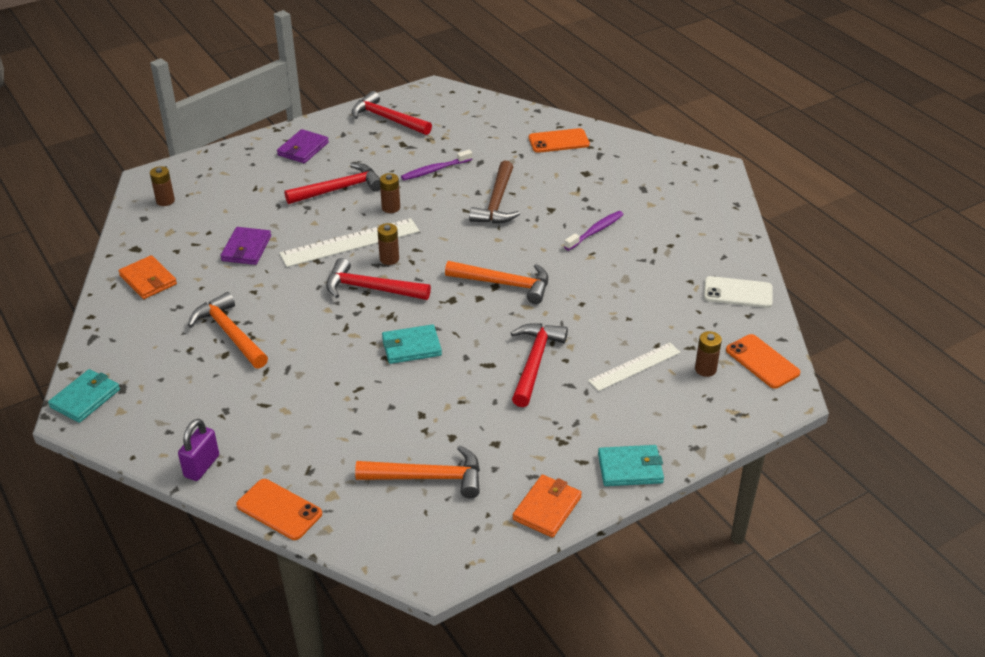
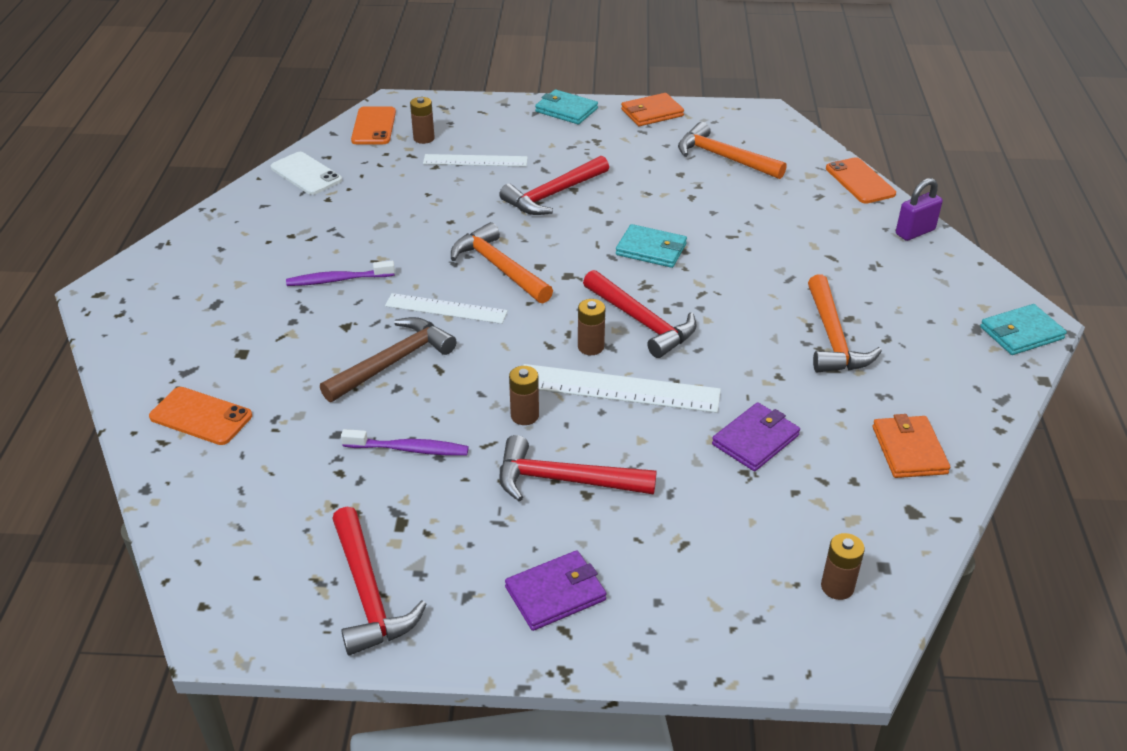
camera: 145 degrees left, 0 degrees up
none -> white ruler [385,293,508,324]

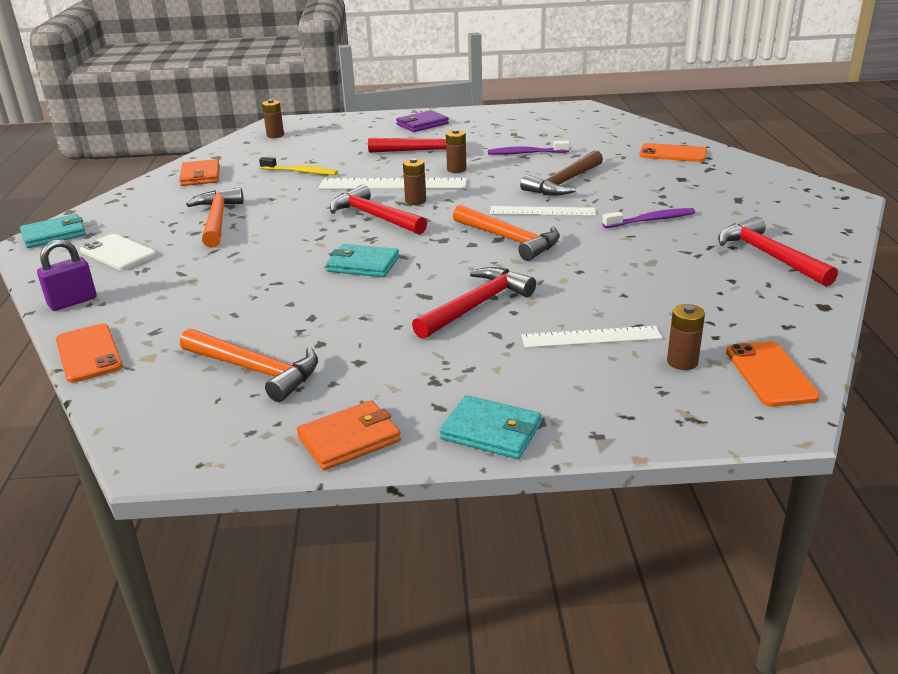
camera: 175 degrees right, 10 degrees down
white phone [271,152,342,195] -> white phone moved to [80,234,156,270]
red hammer [332,507,427,655] -> red hammer moved to [718,217,838,287]
purple wallet [712,402,800,471] -> yellow toothbrush [259,157,338,175]

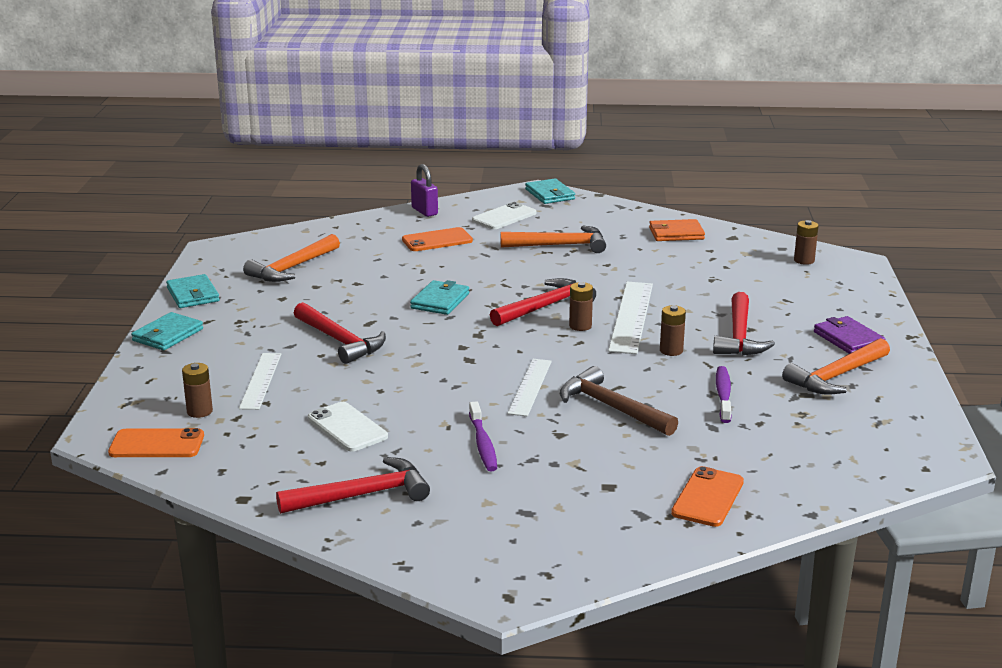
camera: 95 degrees right, 5 degrees down
orange phone [56,324,123,383] -> orange phone moved to [402,227,473,251]
yellow toothbrush [259,157,338,175] -> none
orange wallet [297,400,401,470] -> turquoise wallet [166,274,220,308]
orange hammer [453,205,560,261] -> orange hammer moved to [782,338,890,395]
none -> white phone [308,402,388,451]

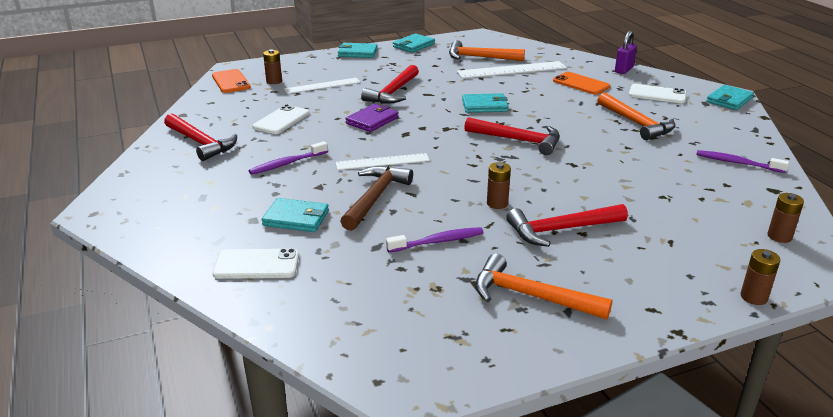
camera: 65 degrees right, 5 degrees up
brown battery [569,282,593,331] -> brown battery moved to [740,249,780,305]
white ruler [608,282,653,354] -> white ruler moved to [457,61,567,79]
orange wallet [649,219,705,241] -> purple toothbrush [696,150,789,173]
orange phone [671,466,744,527] -> white phone [212,248,299,279]
purple wallet [814,316,885,354] -> purple wallet moved to [345,104,399,132]
none -> turquoise wallet [262,198,329,232]

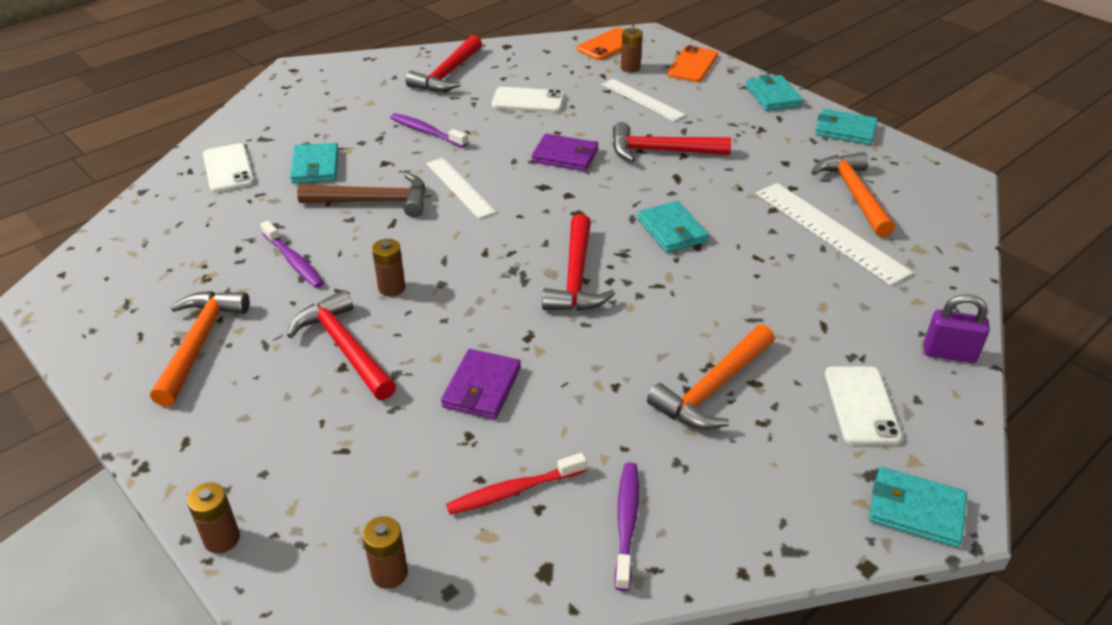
camera: 70 degrees right, 10 degrees up
orange phone [553,72,610,95] -> orange phone moved to [667,45,718,82]
none -> purple wallet [441,349,521,419]
none -> red toothbrush [446,453,587,515]

